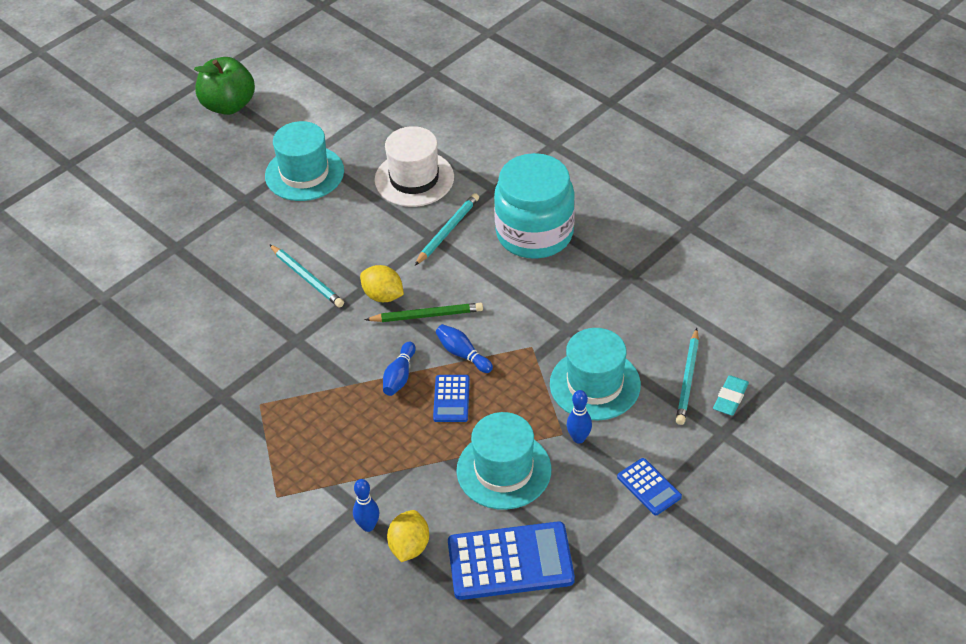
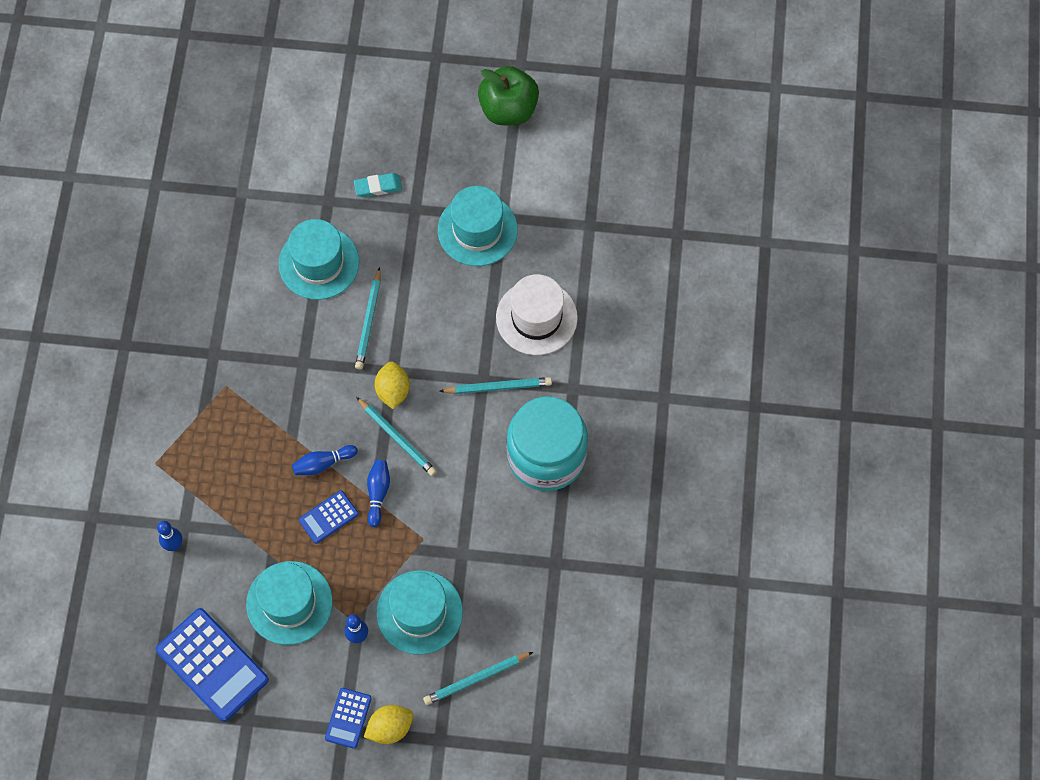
camera: 50 degrees right, 20 degrees up
green pencil [364,303,483,322] -> turquoise pencil [356,397,437,476]
yellow lemon [387,510,429,562] -> yellow lemon moved to [364,705,413,744]
turquoise eraser [713,375,749,416] -> turquoise eraser moved to [354,173,402,197]
none -> turquoise hat [279,219,359,300]

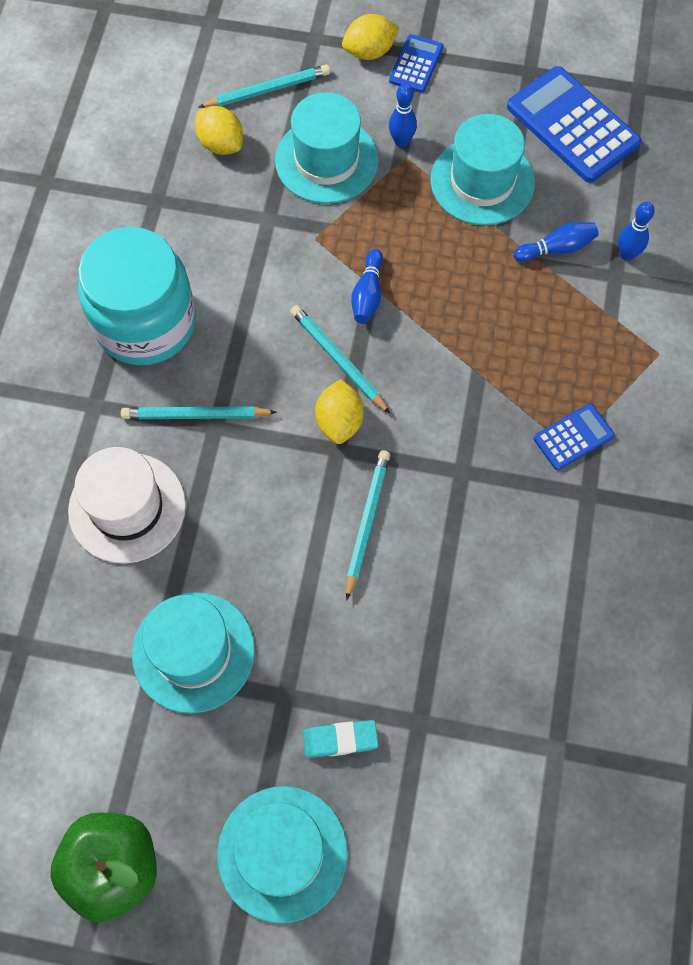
camera: 175 degrees left, 0 degrees up
turquoise hat [279,219,359,300] -> turquoise hat moved to [217,786,348,923]
blue bowling pin [292,445,357,475] -> blue bowling pin moved to [514,222,598,262]
blue calculator [299,490,359,544] -> blue calculator moved to [533,403,614,470]
none -> yellow lemon [195,106,243,155]

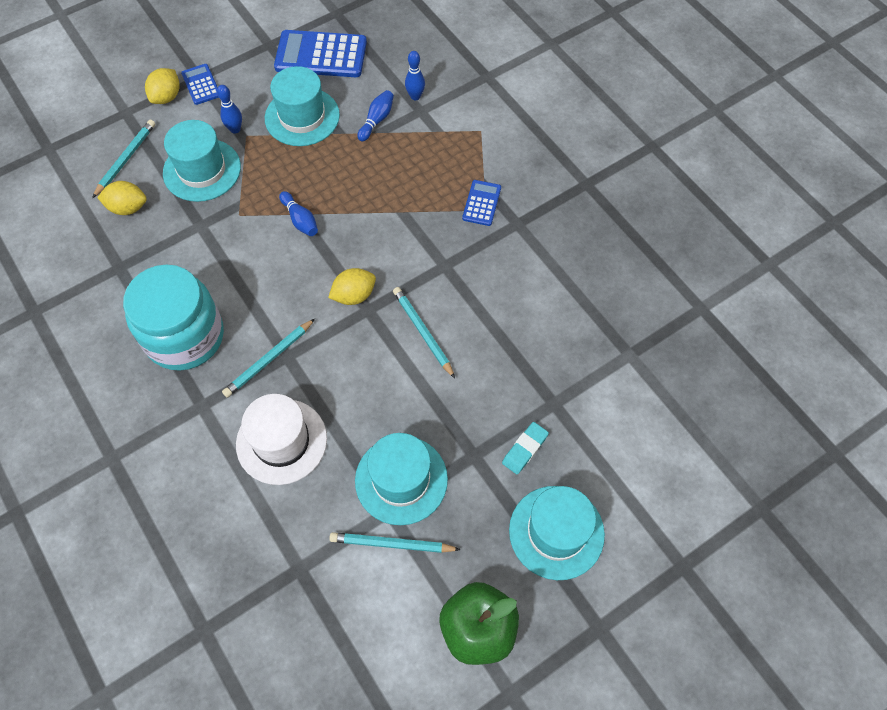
camera: 45 degrees left, 5 degrees down
turquoise pencil [290,305,391,414] -> turquoise pencil moved to [329,532,461,553]
yellow lemon [315,379,364,444] -> yellow lemon turned 75 degrees counterclockwise [328,268,376,305]

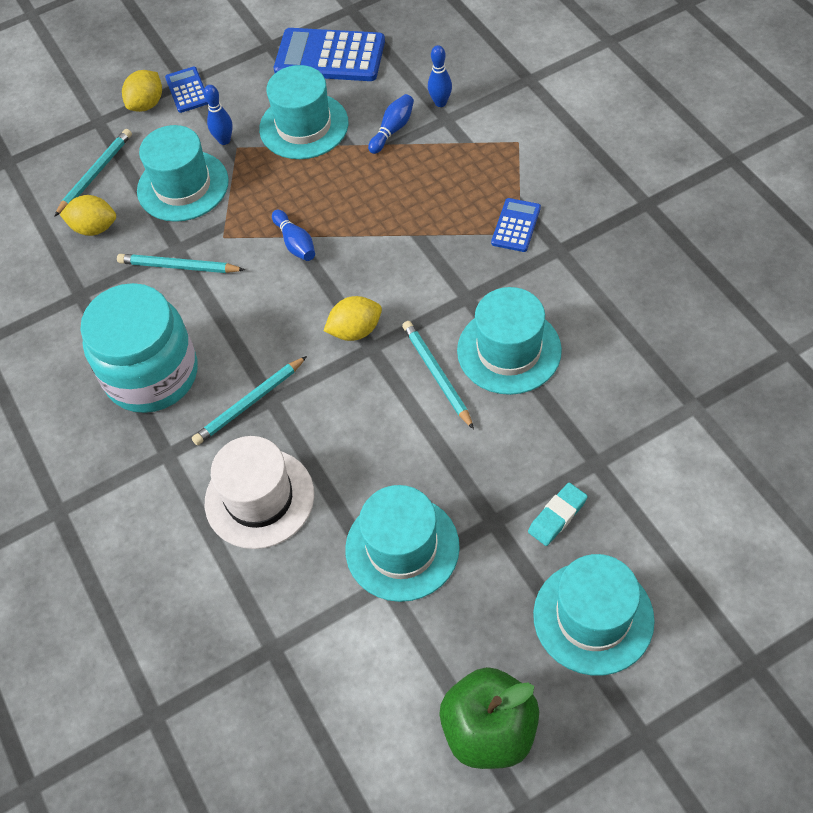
camera: 10 degrees right, 5 degrees down
turquoise pencil [329,532,461,553] -> turquoise pencil moved to [117,254,245,273]
none -> turquoise hat [457,287,562,395]

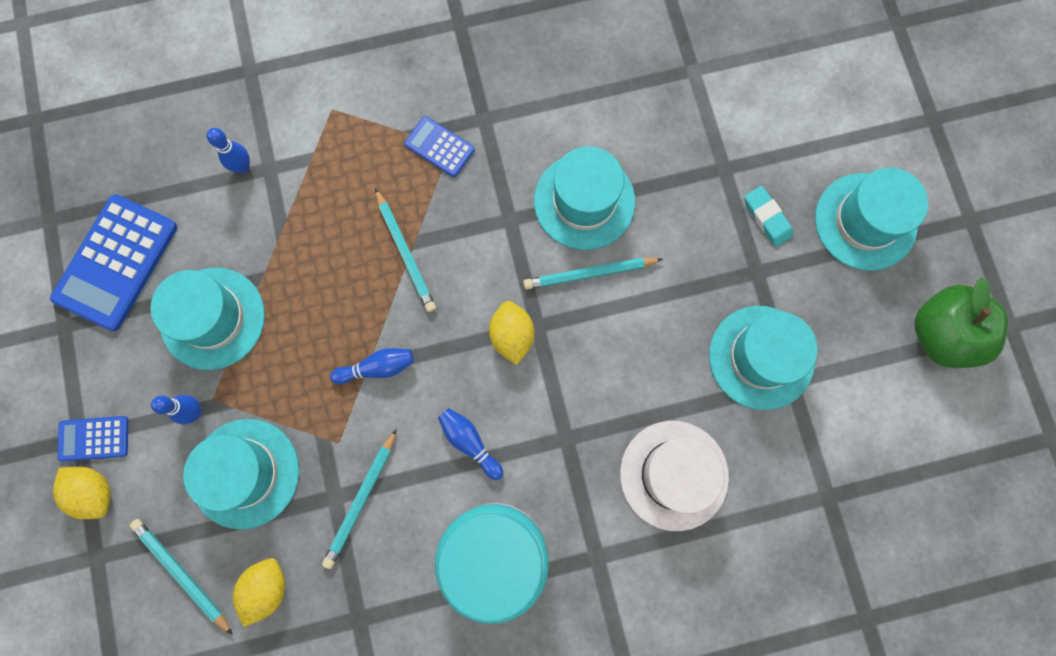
camera: 80 degrees left, 20 degrees up
turquoise pencil [192,356,307,445] -> turquoise pencil moved to [375,188,436,312]
blue bowling pin [368,94,414,154] -> blue bowling pin moved to [438,408,503,480]

